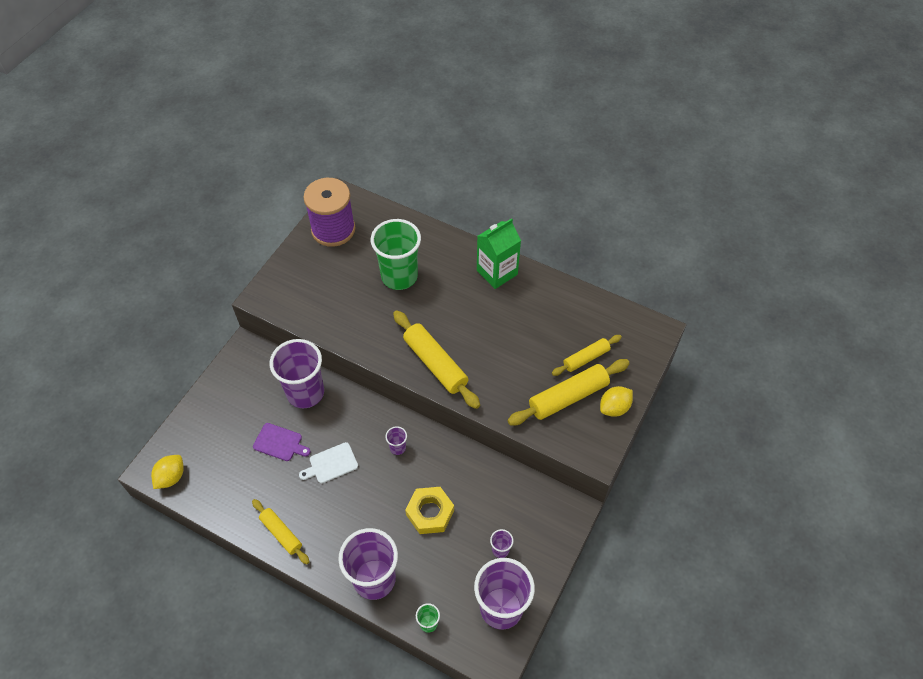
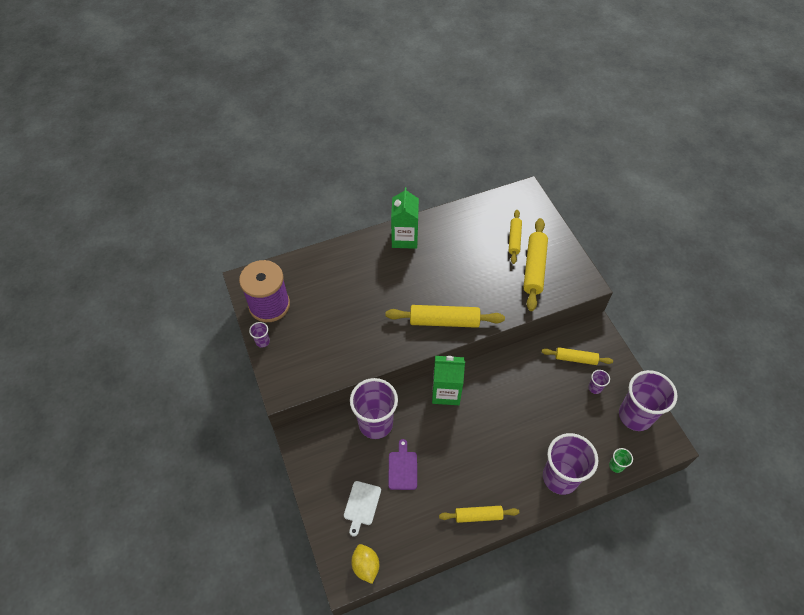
camera: 50 degrees left, 0 degrees up
purple cutting board [253,423,310,461] -> purple cutting board turned 60 degrees counterclockwise [388,439,417,490]
white cutting board [299,442,358,483] -> white cutting board moved to [344,481,381,537]
green cup [371,219,421,290] -> none
purple cup [385,426,407,455] -> purple cup moved to [249,322,270,348]
yellow nut [405,487,454,534] -> none
yellow lemon [600,386,633,417] -> none
none -> green carton [432,356,465,405]
none -> yellow rolling pin [542,347,613,365]

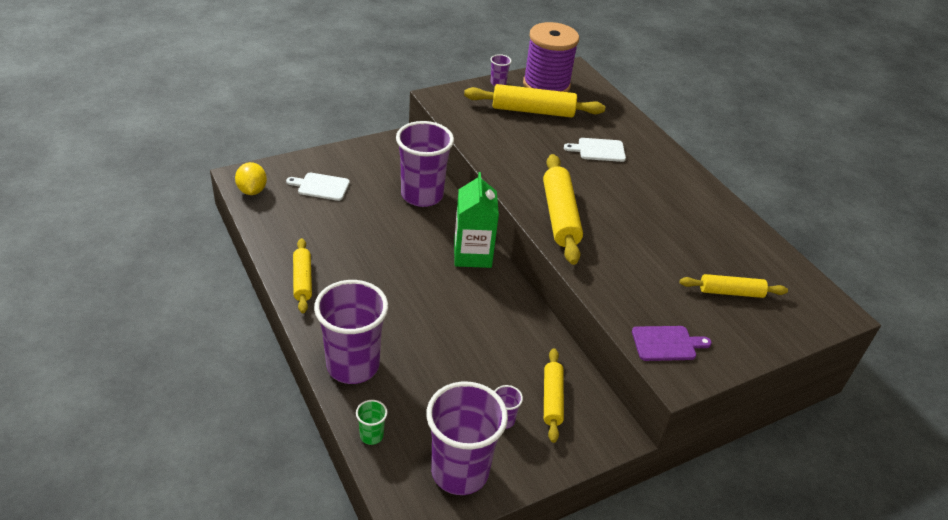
camera: 80 degrees right, 15 degrees down
yellow lemon [351,544,379,584] -> yellow lemon turned 75 degrees counterclockwise [235,162,267,195]
purple cutting board [388,439,417,490] -> purple cutting board moved to [632,326,712,361]
green carton [391,187,419,249] -> none
yellow rolling pin [523,218,548,311] -> yellow rolling pin moved to [464,84,605,118]
none -> white cutting board [564,138,626,162]

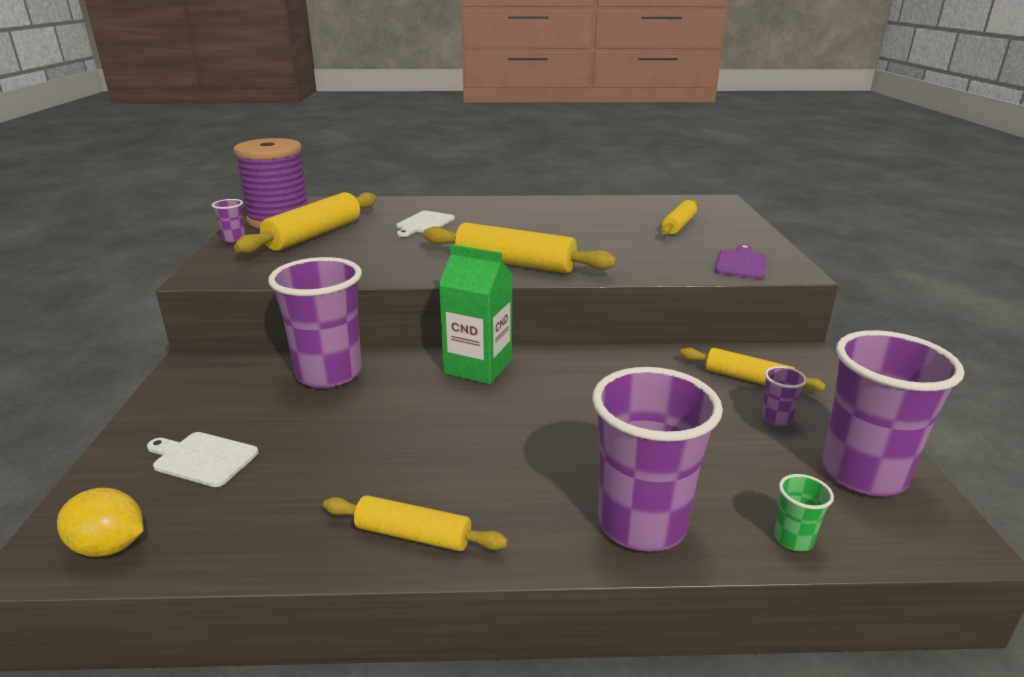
camera: 60 degrees left, 15 degrees down
white cutting board [286,173,350,201] -> white cutting board turned 75 degrees clockwise [147,432,259,487]

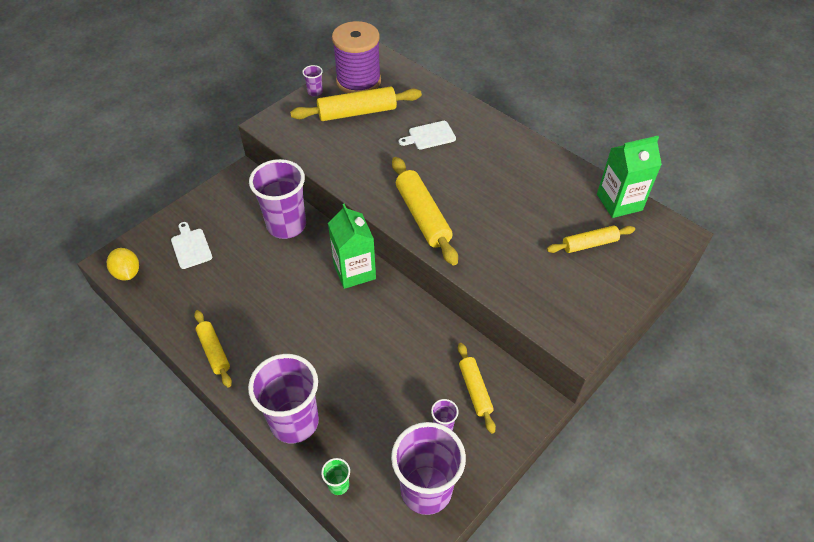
camera: 45 degrees right, 25 degrees up
purple cutting board [715,244,767,279] -> none
none -> green carton [597,136,662,218]

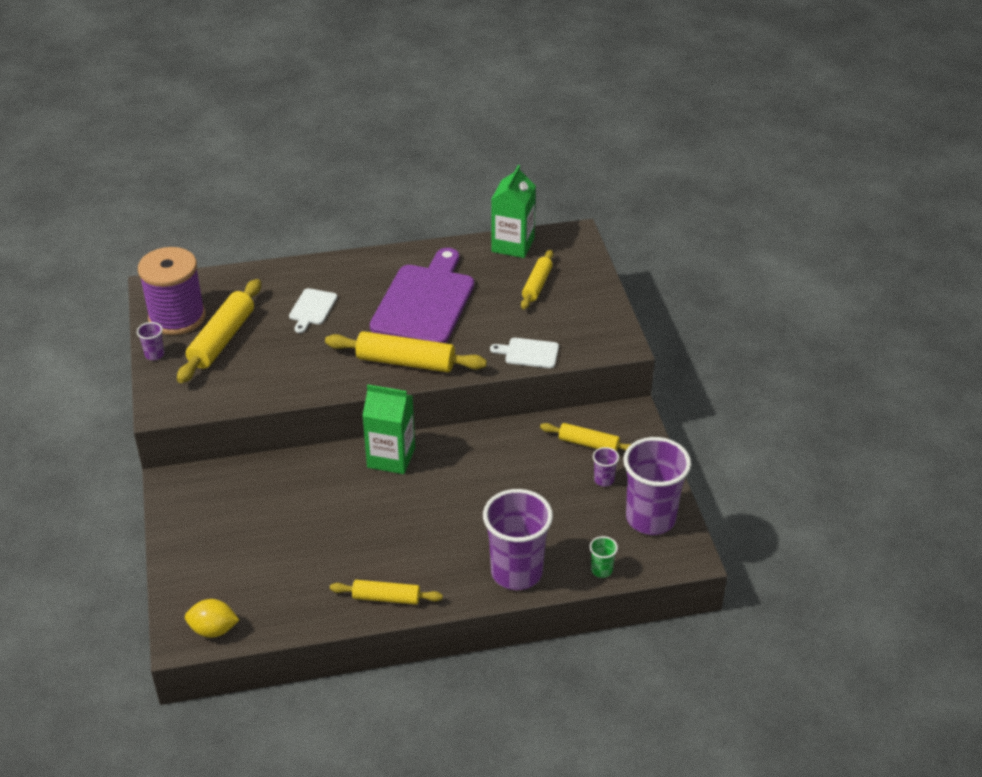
camera: 55 degrees left, 10 degrees down
white cutting board [171,222,212,269] -> white cutting board moved to [490,338,559,368]
purple cup [249,159,306,239] -> none
none -> purple cutting board [370,248,474,343]

